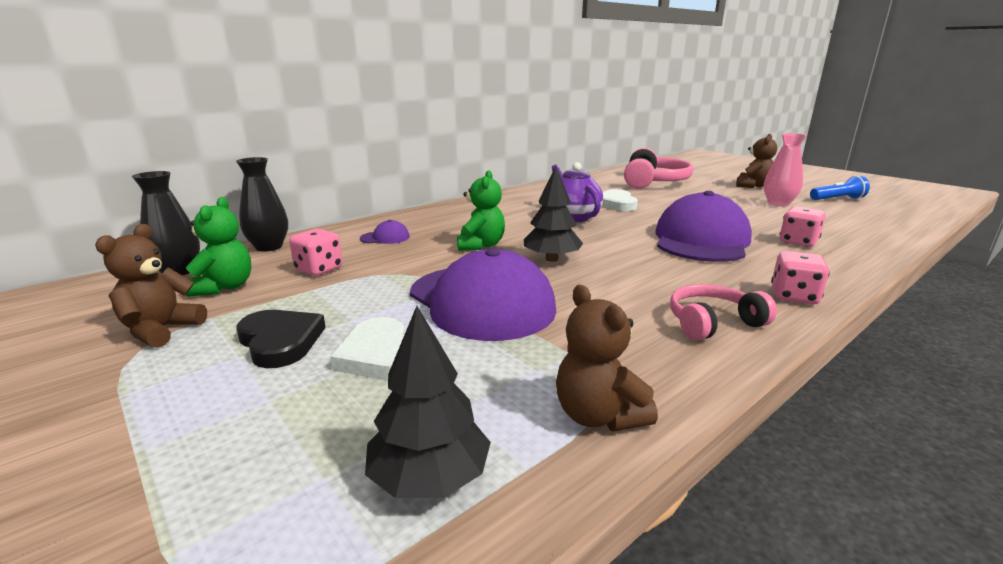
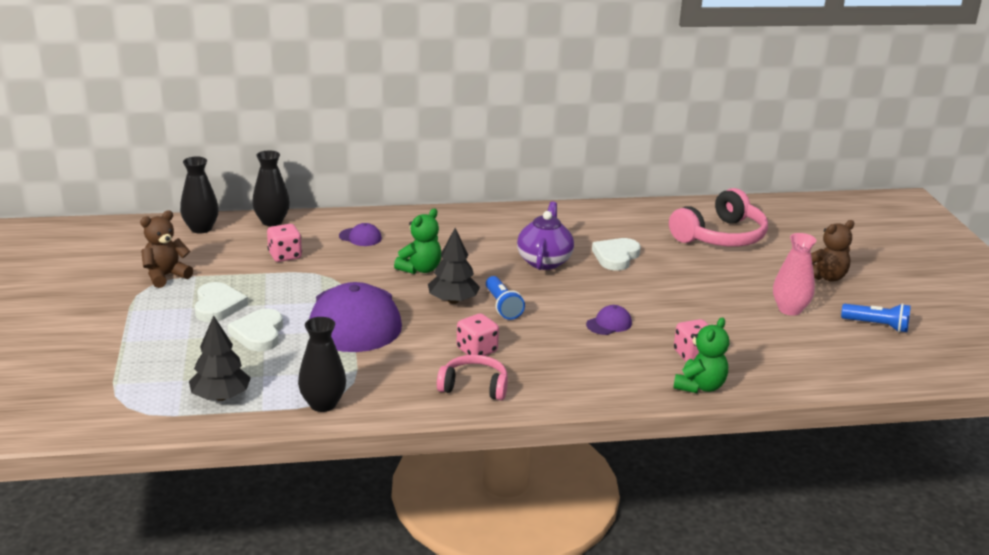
camera: 30 degrees right, 5 degrees up
green teddy bear [186,197,251,297] -> green teddy bear moved to [673,317,729,393]
black heart [236,310,326,368] -> white heart [194,282,248,322]
brown teddy bear [556,285,658,432] -> black vase [298,317,346,412]
purple cap [656,191,752,262] -> purple cap [586,305,632,335], size x0.40
pink dice [771,251,830,304] -> pink dice moved to [456,313,499,356]
none -> blue flashlight [486,276,525,320]

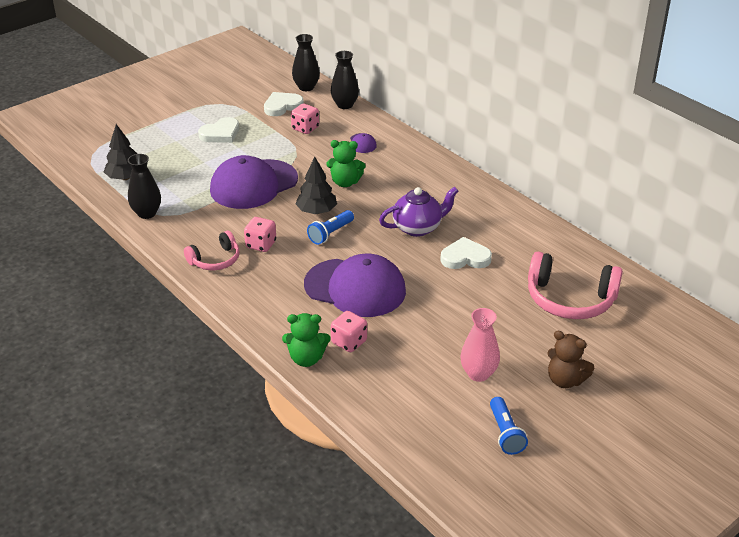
camera: 60 degrees right, 10 degrees up
brown teddy bear [140,210,193,288] -> none
white heart [227,309,283,351] -> white heart moved to [264,92,304,116]
pink headphones [437,355,508,400] -> pink headphones turned 75 degrees clockwise [184,231,240,270]
purple cap [586,305,632,335] -> purple cap [304,254,406,317], size x2.49

